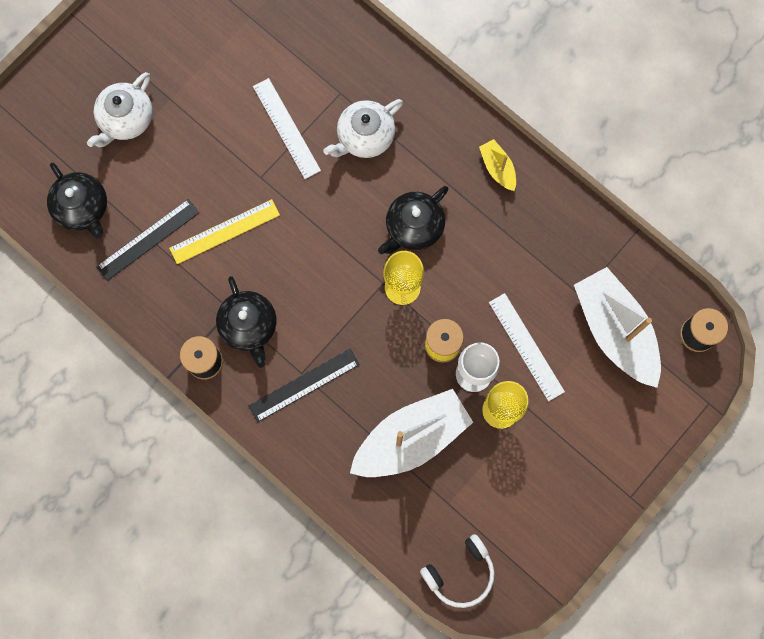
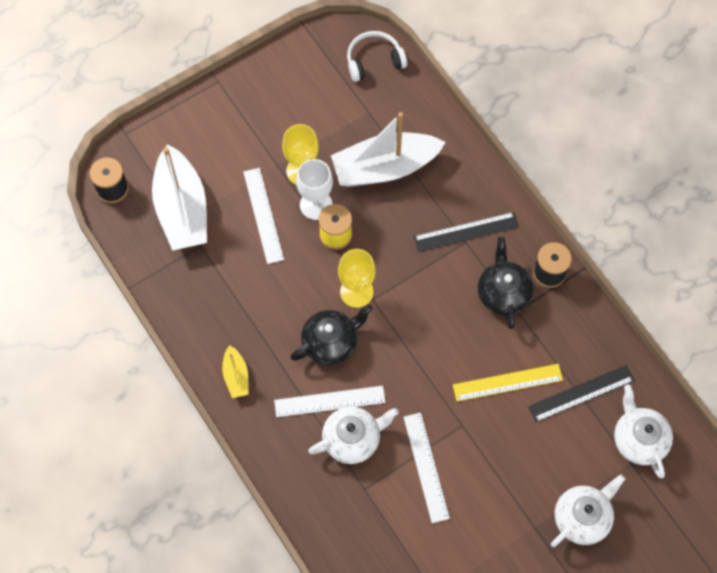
camera: 165 degrees left, 10 degrees down
black teapot [47,163,107,239] -> white teapot [614,385,673,478]
none -> white ruler [274,386,386,417]

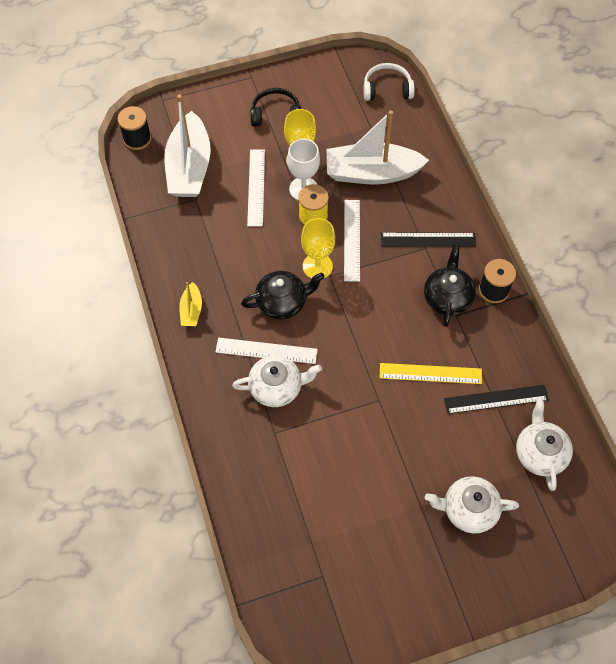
camera: 15 degrees right, 5 degrees down
white ruler [403,413,450,523] -> white ruler moved to [344,200,360,282]
white teapot [551,474,625,547] -> white teapot turned 150 degrees counterclockwise [425,476,519,534]
none -> black headphones [250,88,301,127]

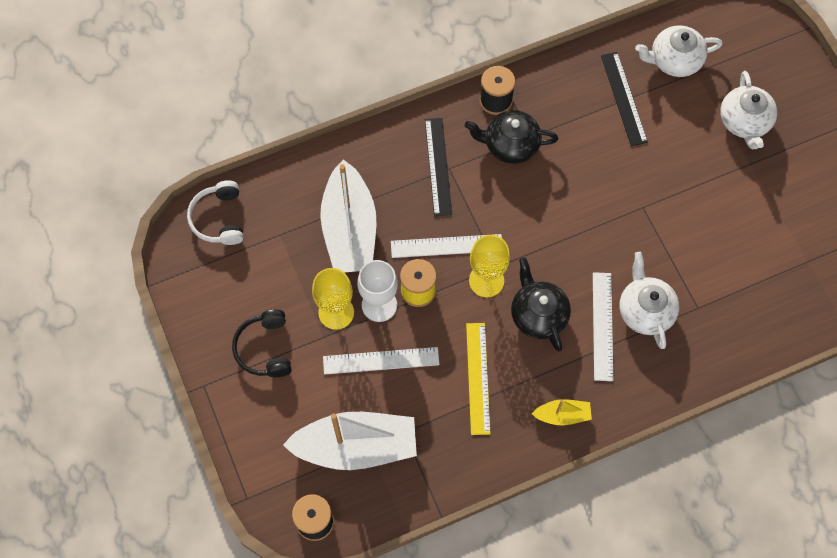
camera: 95 degrees left, 5 degrees up
yellow ruler [380,363,482,384] -> yellow ruler moved to [466,323,490,435]

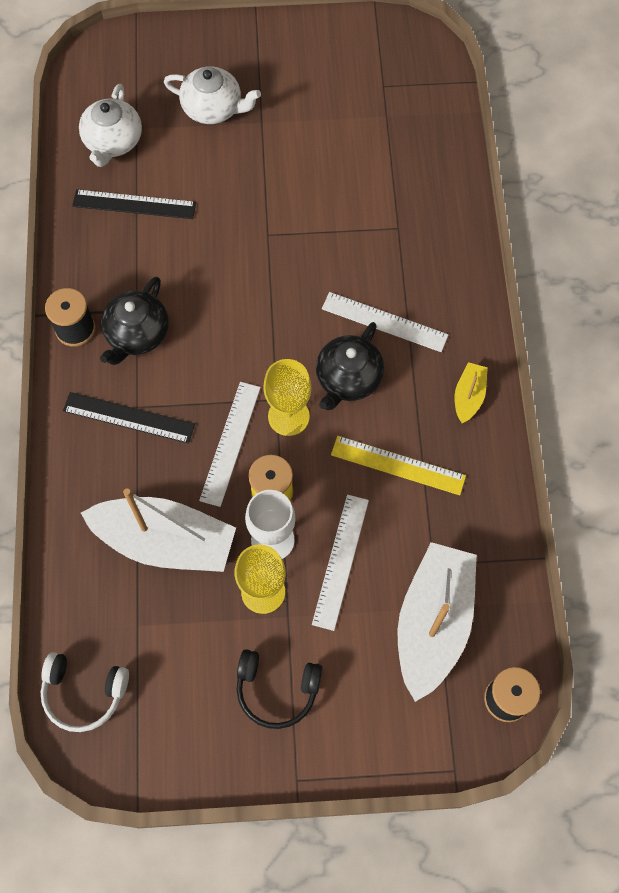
camera: 70 degrees left, 0 degrees up
black teapot [511,257,571,351] -> black teapot turned 60 degrees counterclockwise [316,322,384,410]
white teapot [619,252,679,349] -> none

